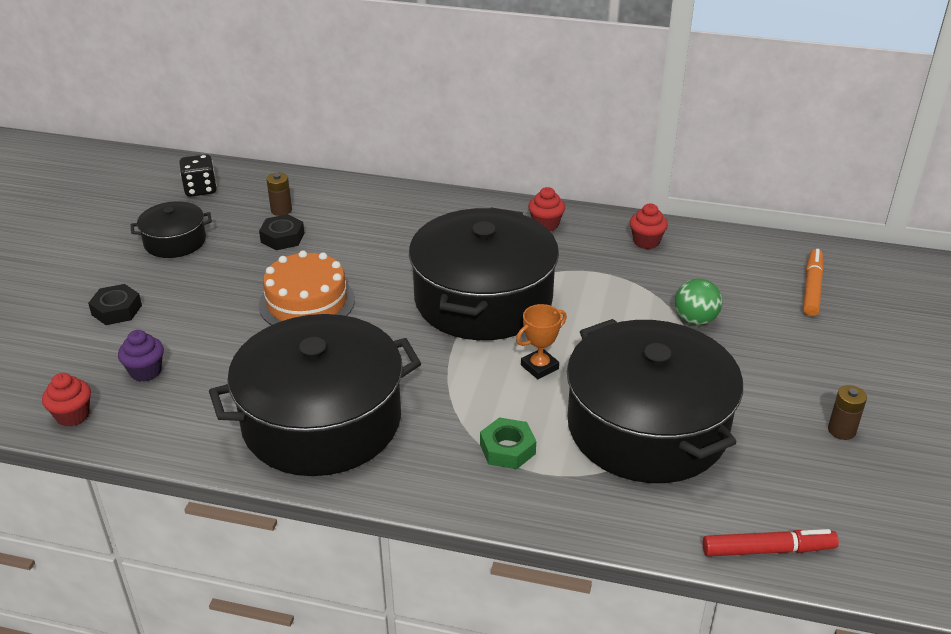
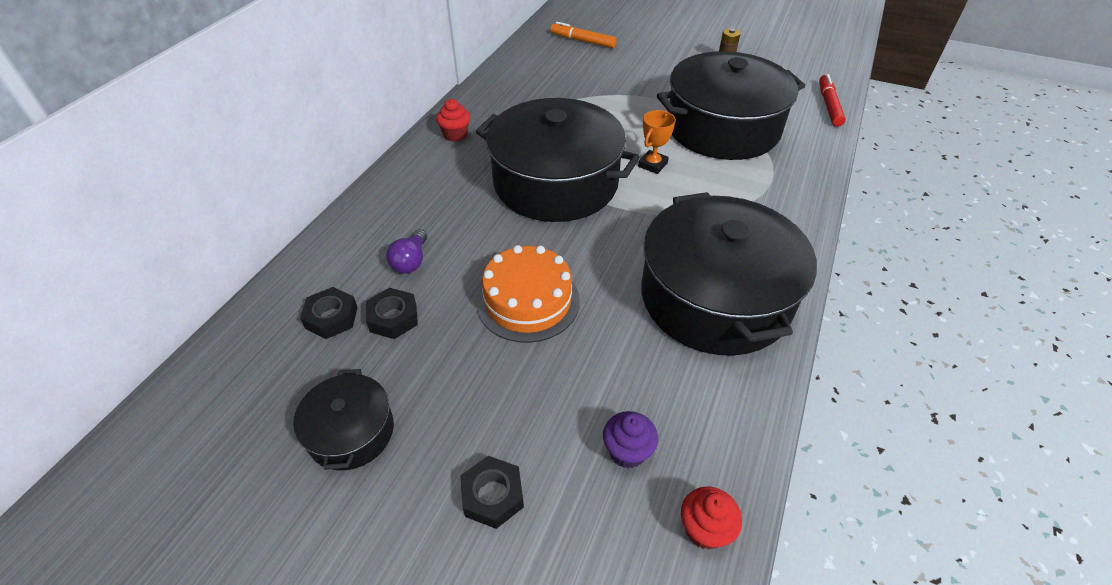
camera: 80 degrees left, 10 degrees up
black dice [179,154,217,197] -> none
brown battery [266,173,292,216] -> black nut [300,287,358,339]
green nut [480,417,536,469] -> none
orange trophy [516,304,567,379] -> orange trophy turned 60 degrees clockwise [638,110,676,174]
red cupcake [630,204,668,249] -> none
green ball [675,278,722,325] -> none
none -> purple light bulb [386,229,427,274]

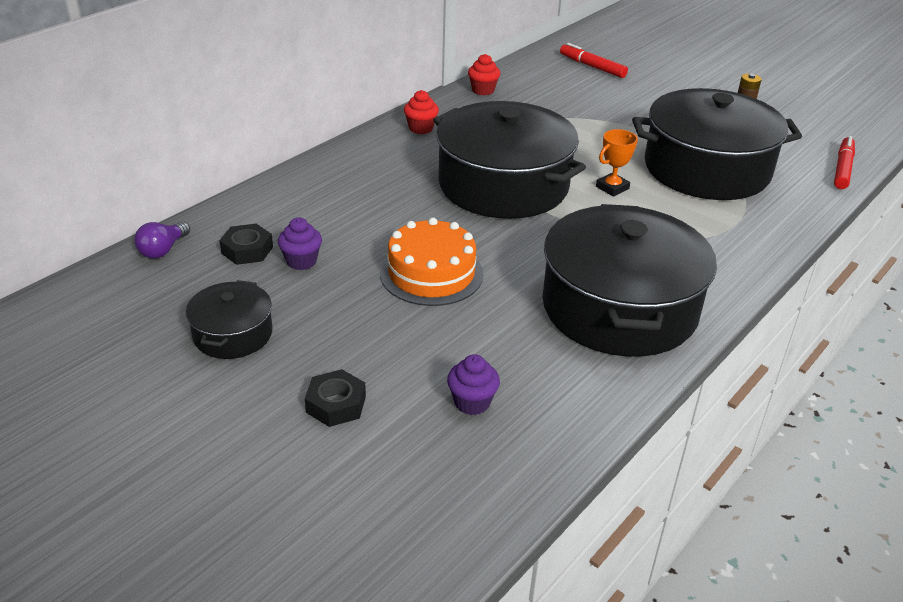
camera: 15 degrees right, 10 degrees down
black nut [366,288,418,339] -> purple cupcake [278,218,322,270]
purple light bulb [386,229,427,274] -> purple light bulb moved to [134,222,190,259]
orange marker [550,22,617,48] -> red marker [560,43,628,78]
red cupcake [681,487,742,550] -> red cupcake moved to [468,54,500,95]

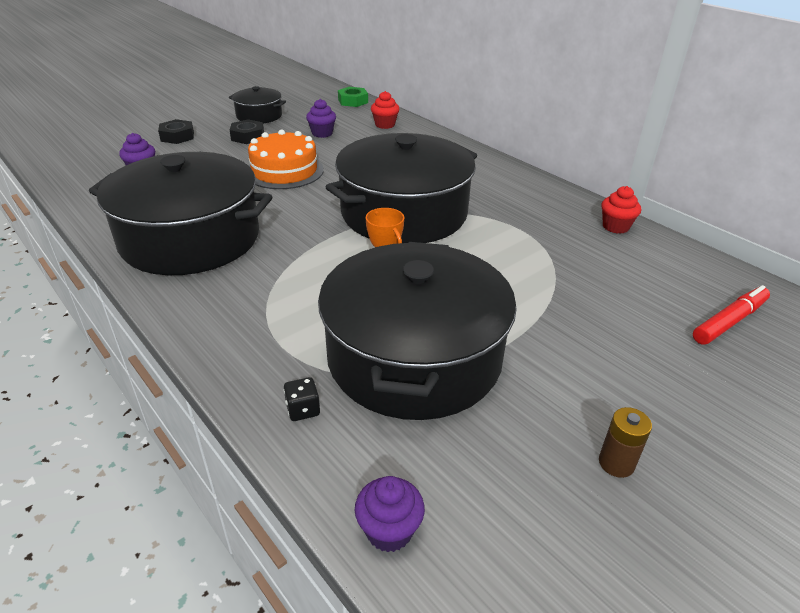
camera: 100 degrees right, 0 degrees up
purple light bulb [134,222,190,259] -> green nut [338,87,368,107]
black nut [219,224,273,265] -> black nut moved to [230,119,264,144]
red cupcake [404,90,439,134] -> red cupcake moved to [371,91,400,129]
red marker [834,136,855,189] -> purple cupcake [355,476,425,552]
none -> black dice [284,377,320,421]

